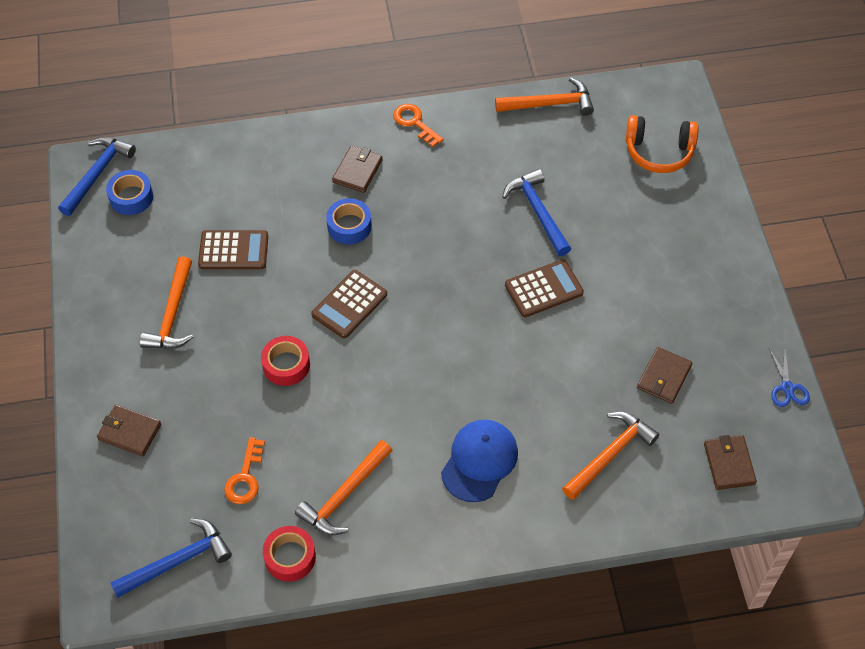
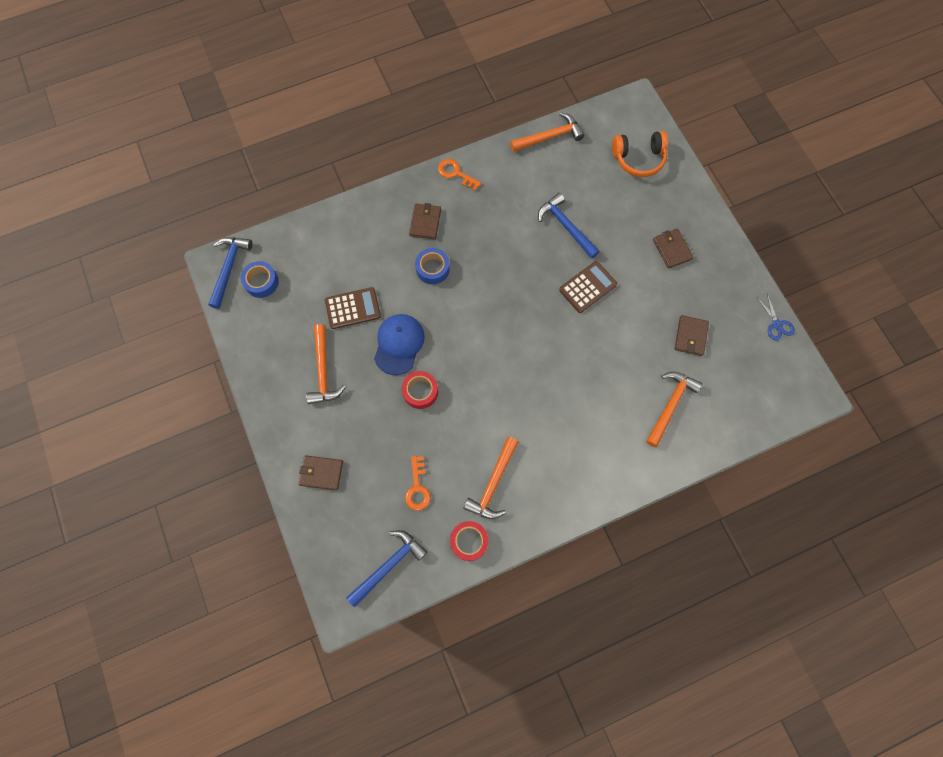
camera: 15 degrees left, 15 degrees up
brown calculator [311,270,387,339] -> none
blue cap [441,420,518,502] -> blue cap moved to [374,314,425,375]
brown wallet [704,435,757,490] -> brown wallet moved to [653,229,694,269]

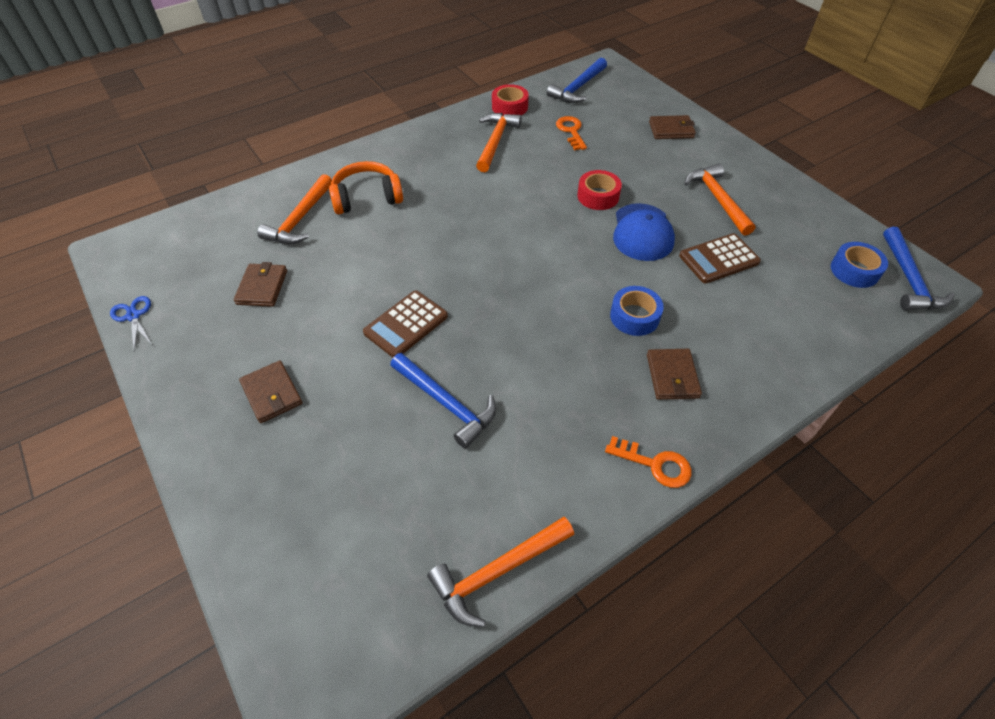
camera: 170 degrees right, 20 degrees down
orange headphones [612,131,668,177] -> orange headphones moved to [329,161,403,214]

